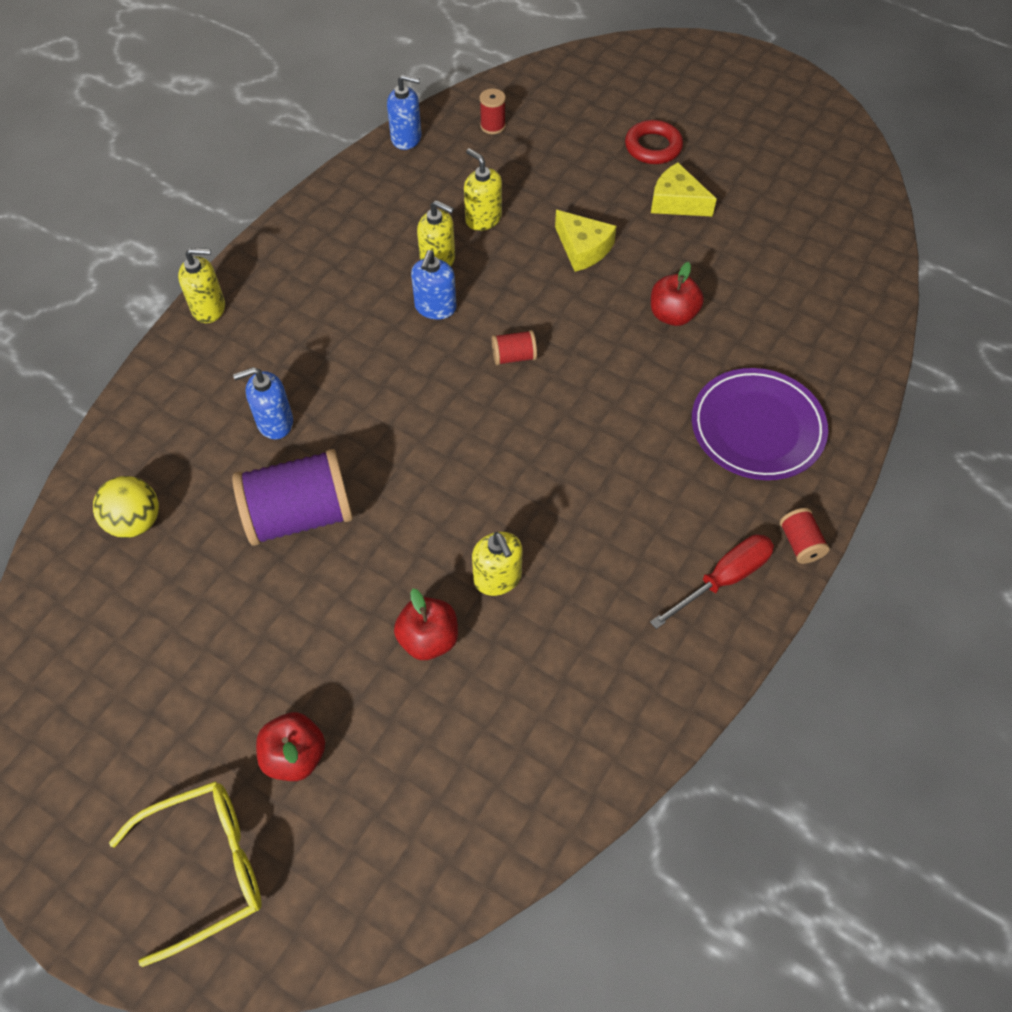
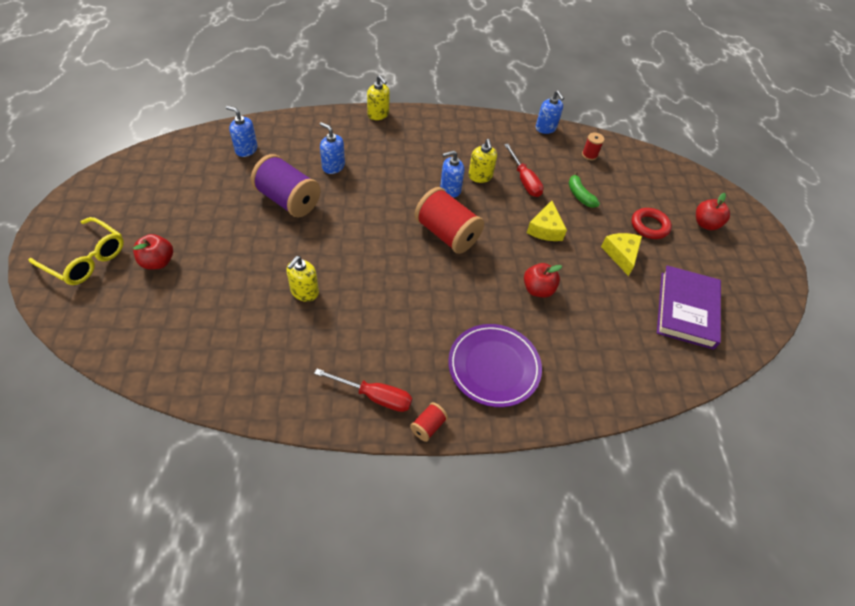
camera: 50 degrees right, 5 degrees down
yellow ball [93,476,159,538] -> blue soap dispenser [226,106,258,157]
red apple [394,588,458,660] -> red apple moved to [696,193,730,230]
yellow soap dispenser [464,148,502,231] -> red screwdriver [504,144,544,197]
red spool [492,330,537,365] -> red spool [414,187,484,254], size x2.24
none -> green banana [569,171,600,208]
none -> purple book [657,265,721,350]

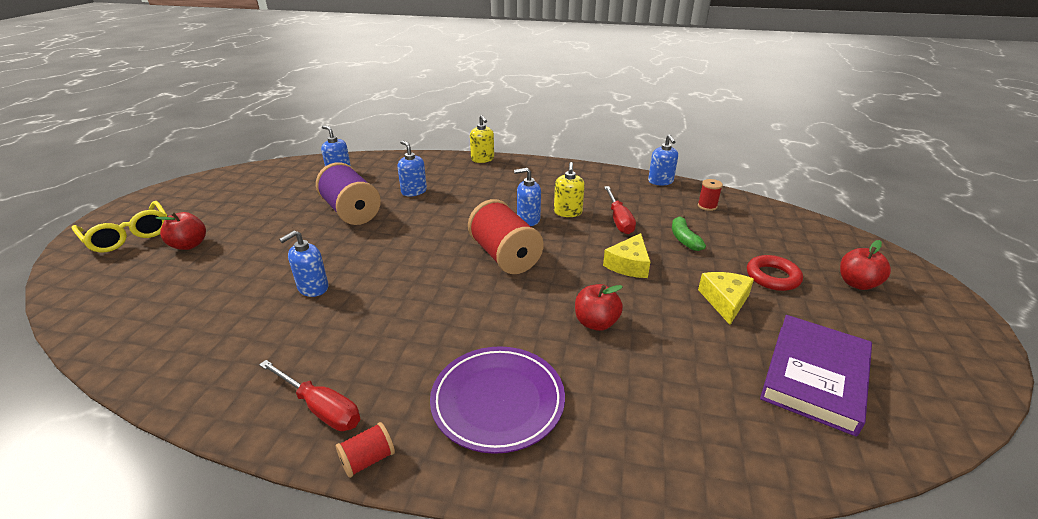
camera: 20 degrees right, 20 degrees down
yellow soap dispenser [287,256,319,302] -> blue soap dispenser [279,230,329,297]

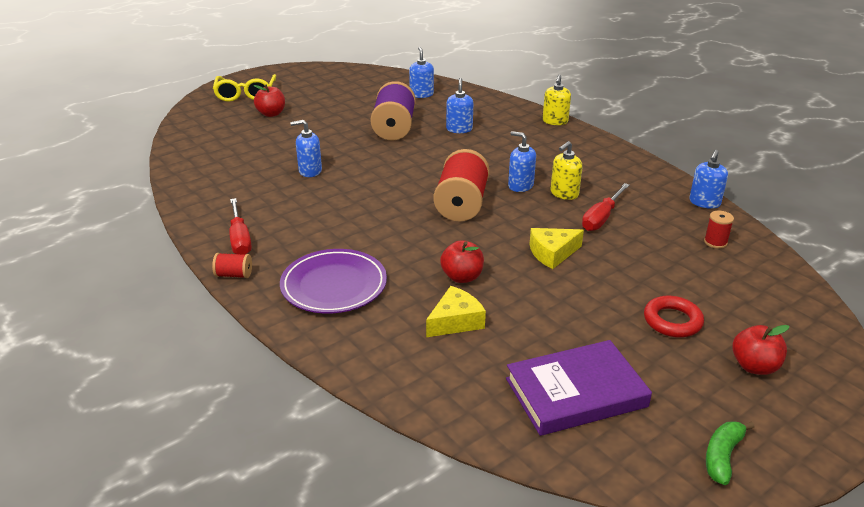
camera: 40 degrees right, 0 degrees up
green banana [672,215,706,251] -> green banana moved to [706,421,754,485]
yellow cheese [698,272,754,325] -> yellow cheese moved to [426,286,486,337]

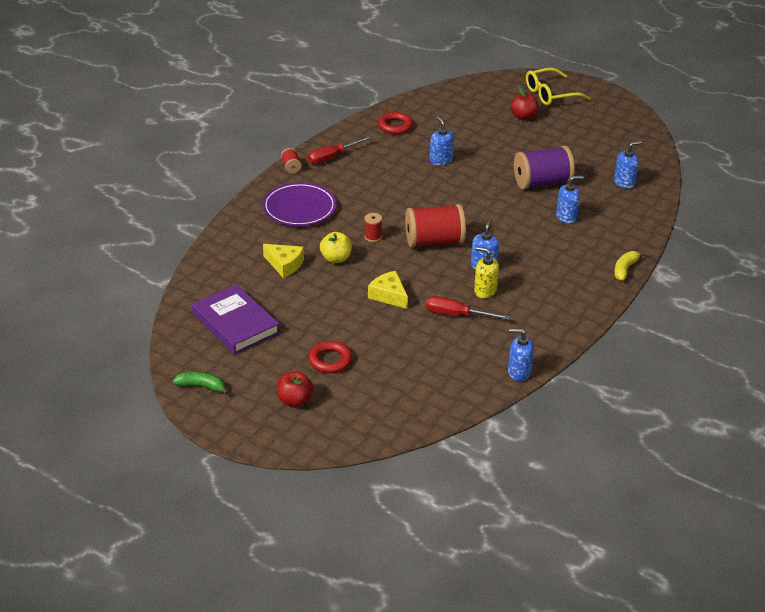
camera: 70 degrees right, 5 degrees up
red apple [440,240,484,283] -> yellow apple [320,232,352,263]
yellow soap dispenser [543,75,571,125] -> yellow banana [614,251,645,281]
red spool [704,211,734,249] -> red spool moved to [364,213,382,242]
none -> red ring [378,112,413,135]

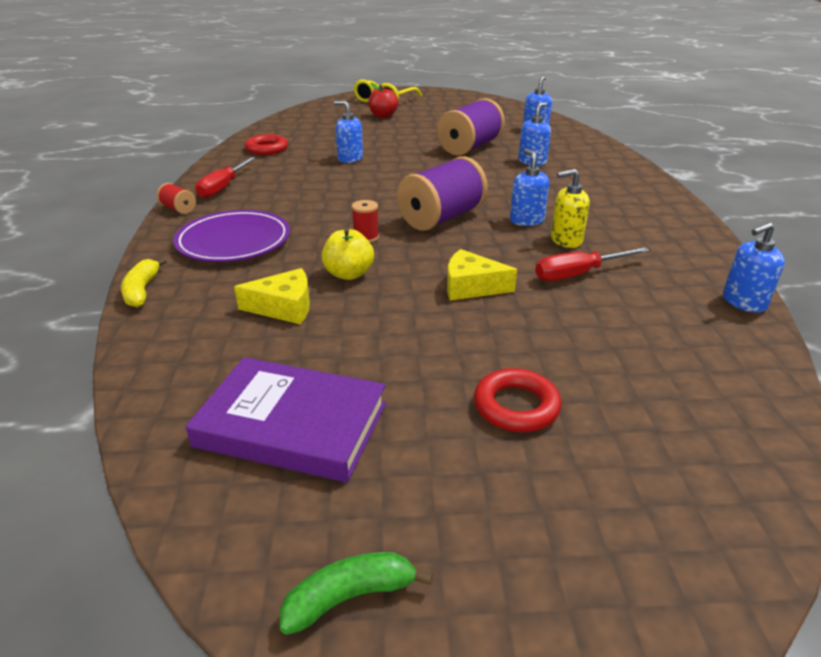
camera: 35 degrees left, 5 degrees down
red apple [277,371,313,407] -> none
red spool [405,204,466,248] -> purple spool [397,156,488,231]
yellow banana [614,251,645,281] -> yellow banana moved to [121,257,167,307]

